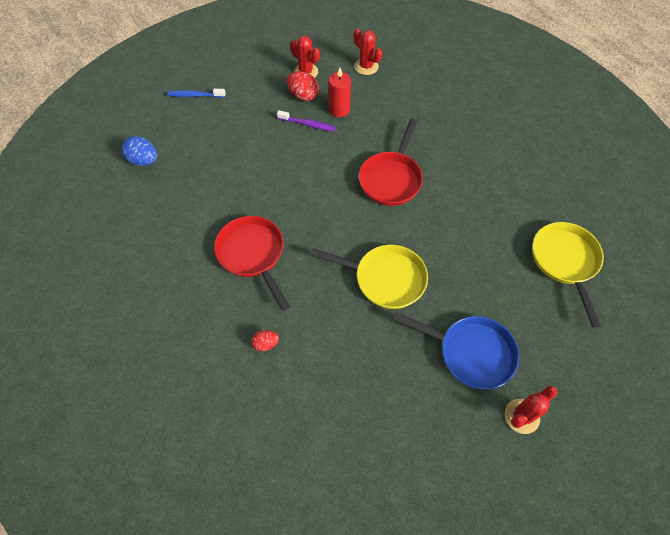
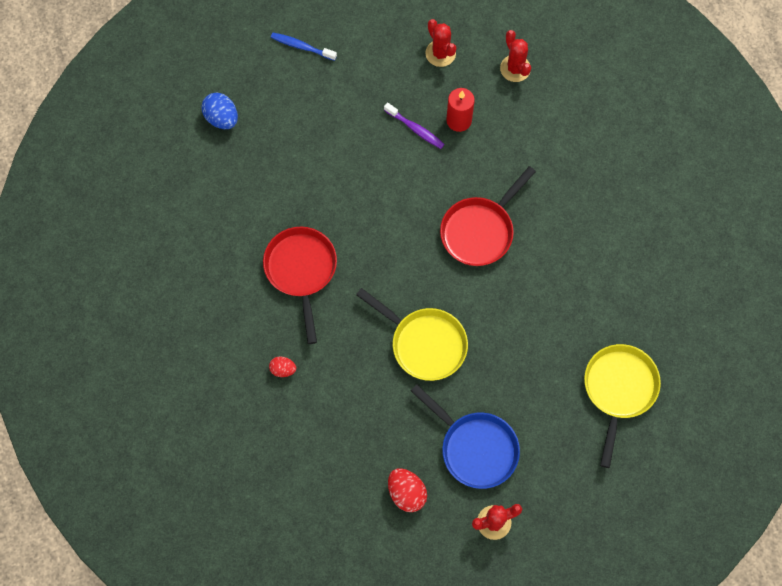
camera: 20 degrees right, 10 degrees up
red egg [287,71,319,101] -> red egg moved to [388,468,427,512]

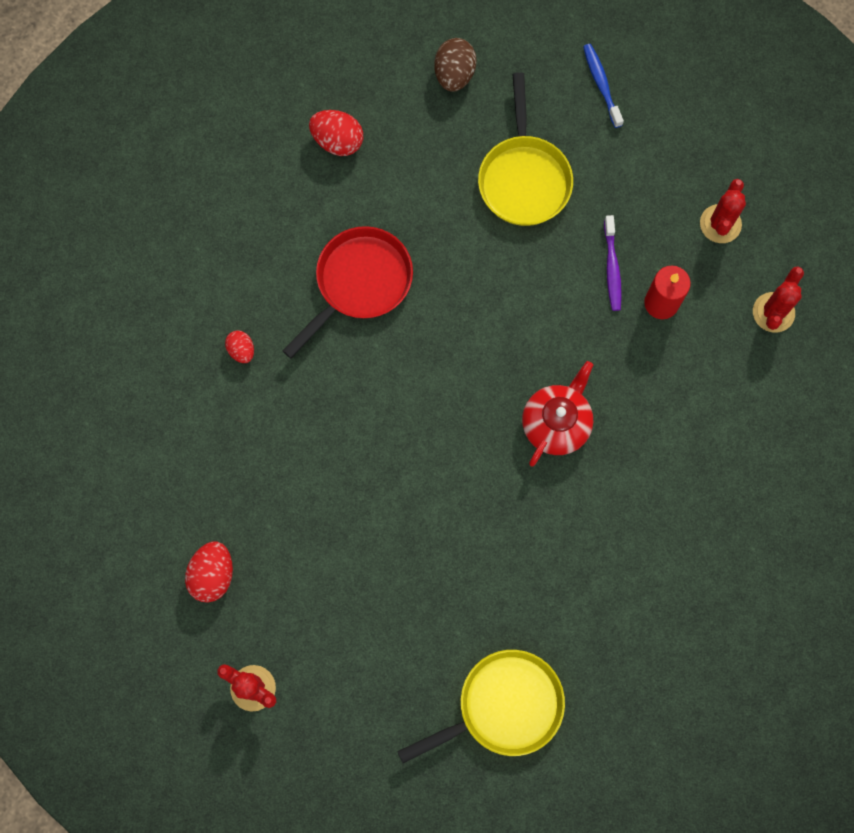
camera: 50 degrees right, 5 degrees up
blue egg [201,93,238,129] -> brown egg [434,38,477,92]
yellow pan [356,288,468,381] -> yellow pan moved to [478,72,573,226]
blue pan [411,385,520,489] -> none
red pan [440,166,536,266] -> red teapot [522,361,593,466]
none -> red egg [309,110,363,156]

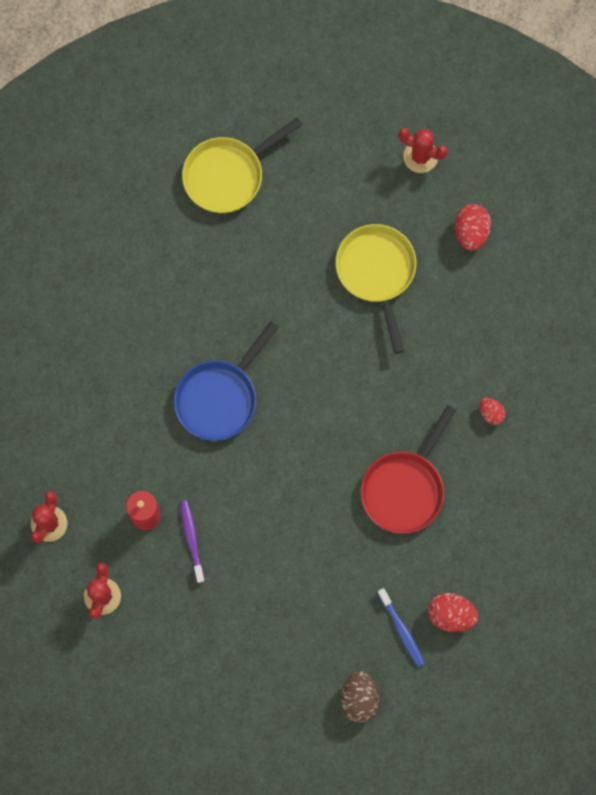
camera: 170 degrees right, 0 degrees up
yellow pan [478,72,573,226] -> yellow pan moved to [335,224,416,354]
red teapot [522,361,593,466] -> blue pan [174,321,279,441]
blue toothbrush [583,44,624,128] -> blue toothbrush moved to [378,588,425,667]

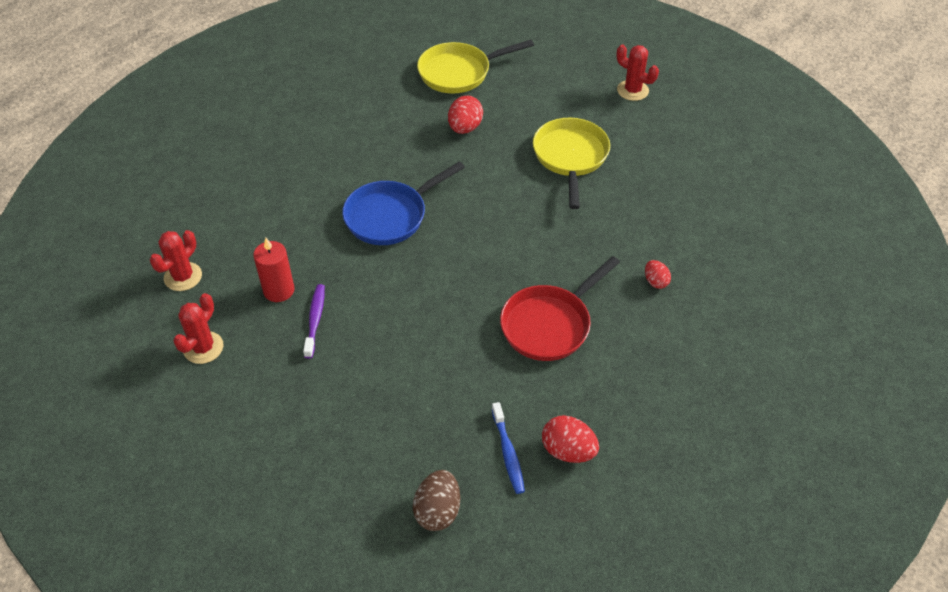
camera: 15 degrees right, 25 degrees down
red egg [455,204,491,251] -> red egg moved to [448,96,483,134]

